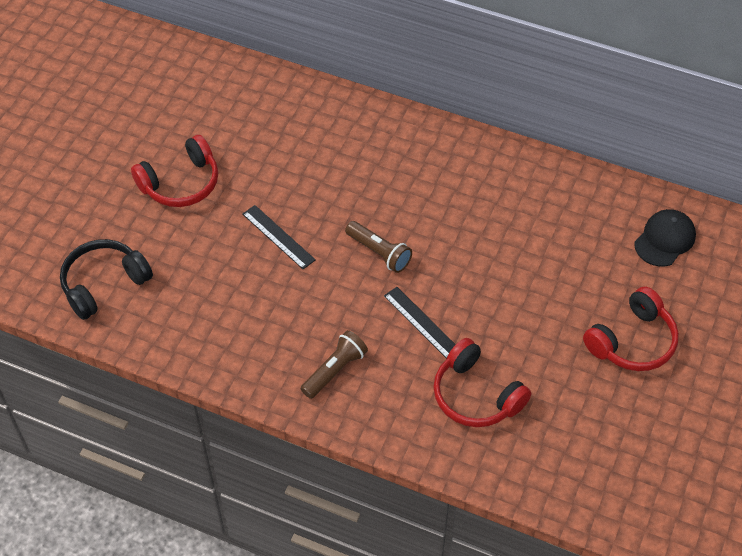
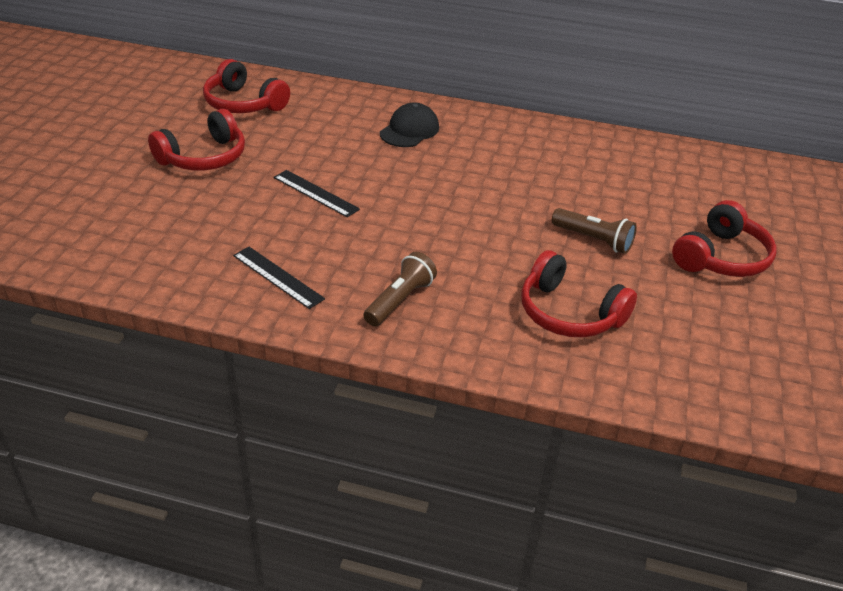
camera: 10 degrees left, 15 degrees down
black headphones [60,239,153,320] -> none
brown flashlight [345,221,412,273] -> brown flashlight moved to [552,208,637,254]
black ruler [384,287,456,359] -> black ruler moved to [233,247,325,309]
black cap [634,209,696,267] -> black cap moved to [380,103,439,147]
none -> red headphones [203,59,290,113]

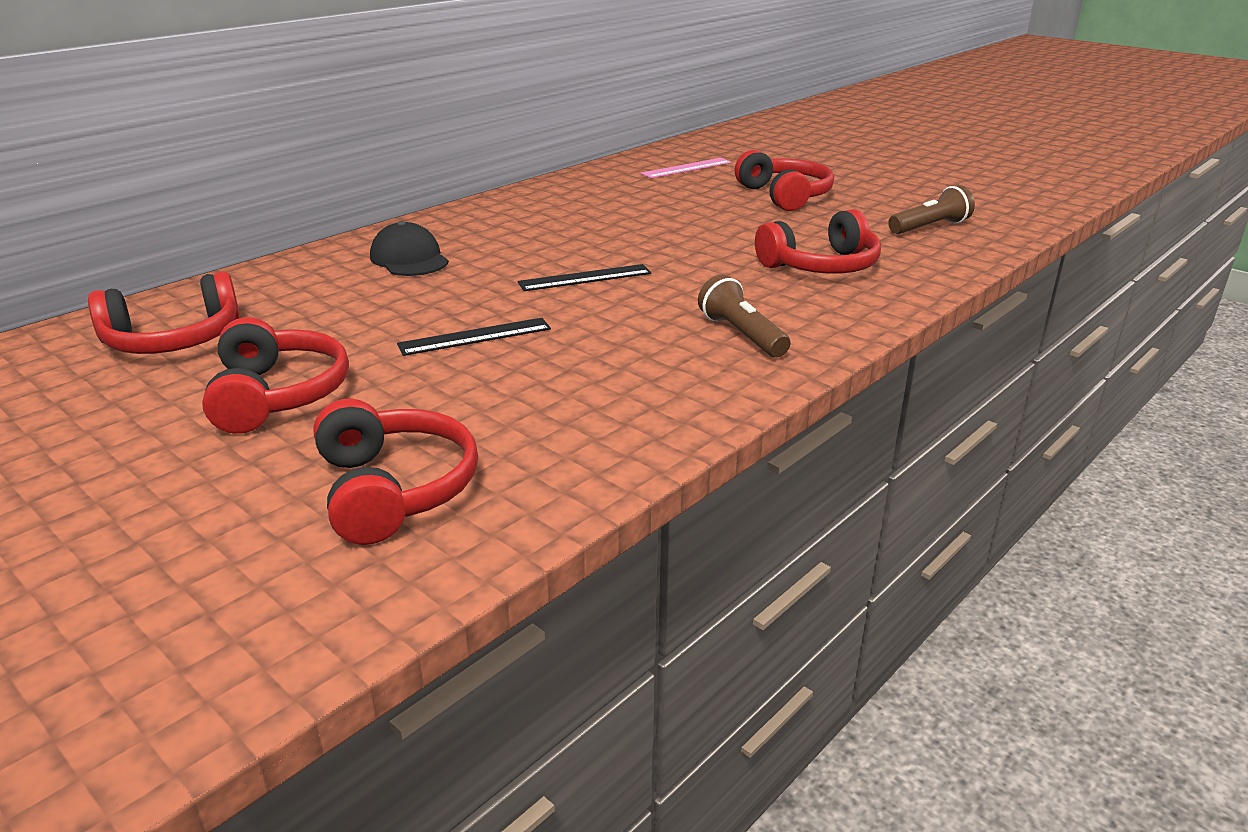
camera: 60 degrees left, 10 degrees down
black ruler [233,247,325,309] -> black ruler moved to [518,264,651,291]
brown flashlight [552,208,637,254] -> brown flashlight moved to [888,185,975,234]
none -> red headphones [313,398,478,545]
none -> pink ruler [641,158,731,178]

